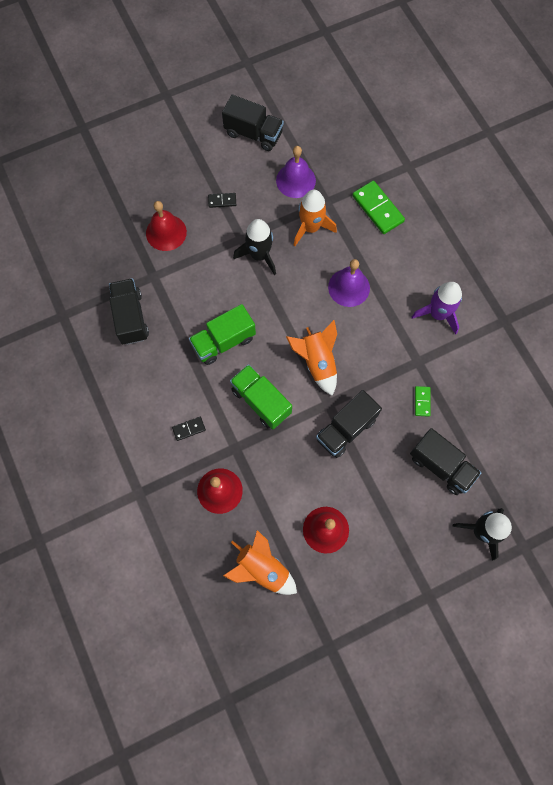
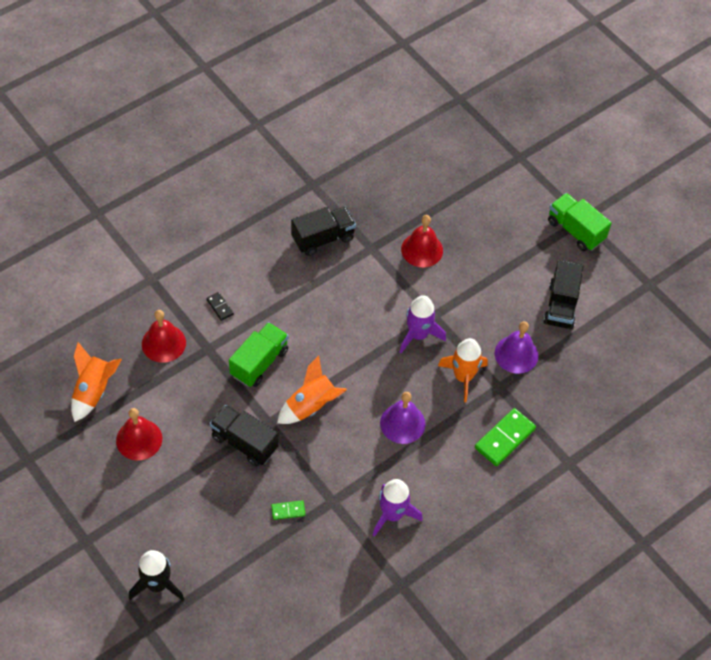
camera: 75 degrees right, 15 degrees down
green truck [189,304,256,365] -> green truck moved to [548,193,612,251]
black domino [208,193,236,208] -> none
black rocket [233,219,276,275] -> purple rocket [400,295,446,353]
black truck [410,428,481,495] -> none

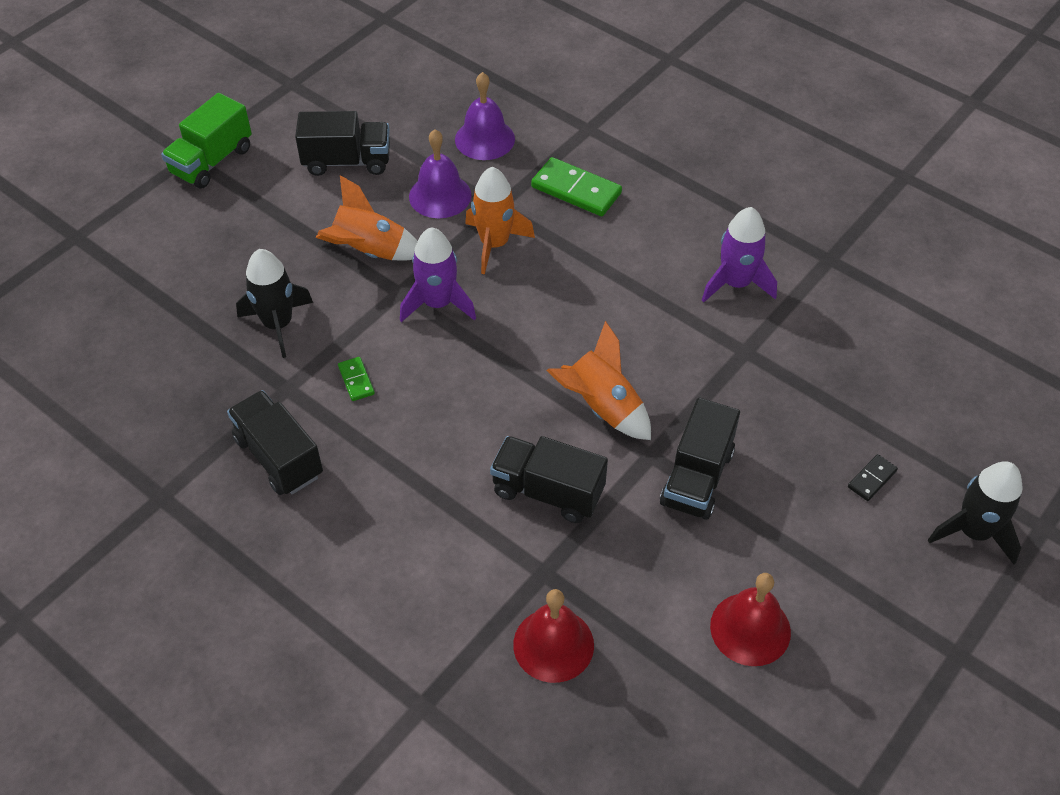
camera: 100 degrees left, 5 degrees down
orange rocket [71,342,122,422] -> orange rocket moved to [316,175,418,260]
black domino [206,292,234,321] -> black domino moved to [848,454,898,501]
green truck [229,322,288,387] -> black truck [490,436,608,523]
green domino [271,500,305,520] -> green domino moved to [338,357,375,401]
purple bell [380,392,426,444] -> purple bell moved to [455,72,515,160]
red bell [401,215,443,267] -> black rocket [236,249,313,358]

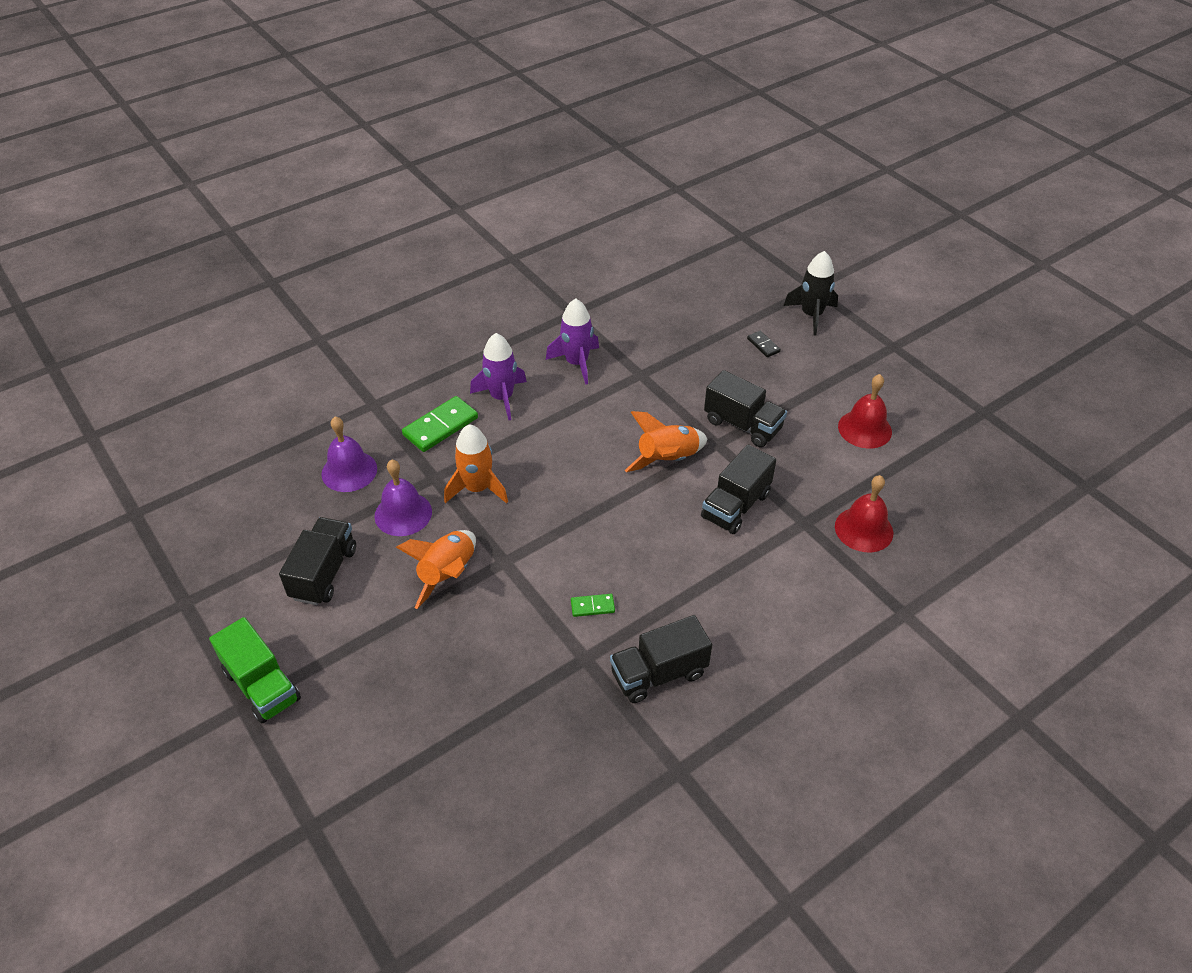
camera: 75 degrees left, 5 degrees down
black rocket [236,249,313,358] -> none
purple rocket [400,227,476,322] -> purple rocket moved to [470,333,527,420]

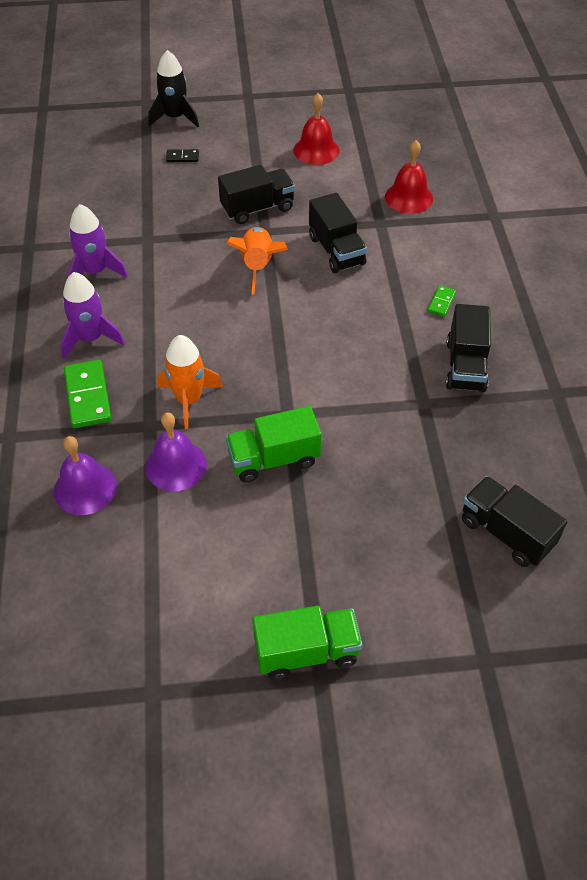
camera: 60 degrees left, 5 degrees up
black truck [279,517,356,605] -> black truck moved to [462,476,567,567]
orange rocket [396,530,476,609] -> green truck [226,406,321,483]
green domino [571,594,615,617] -> green domino moved to [428,286,456,317]

